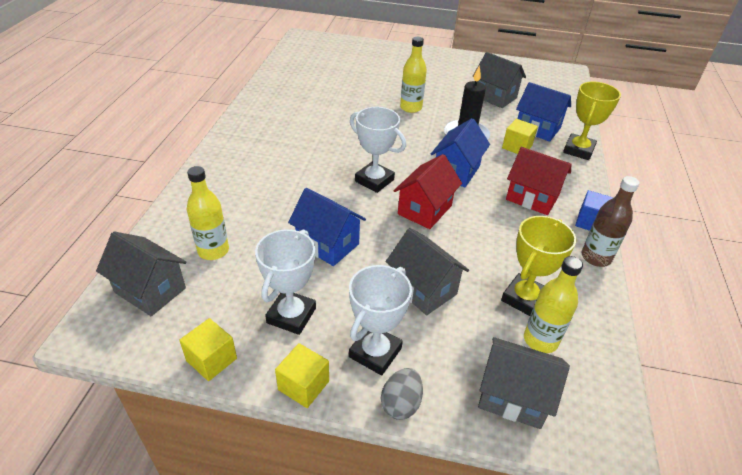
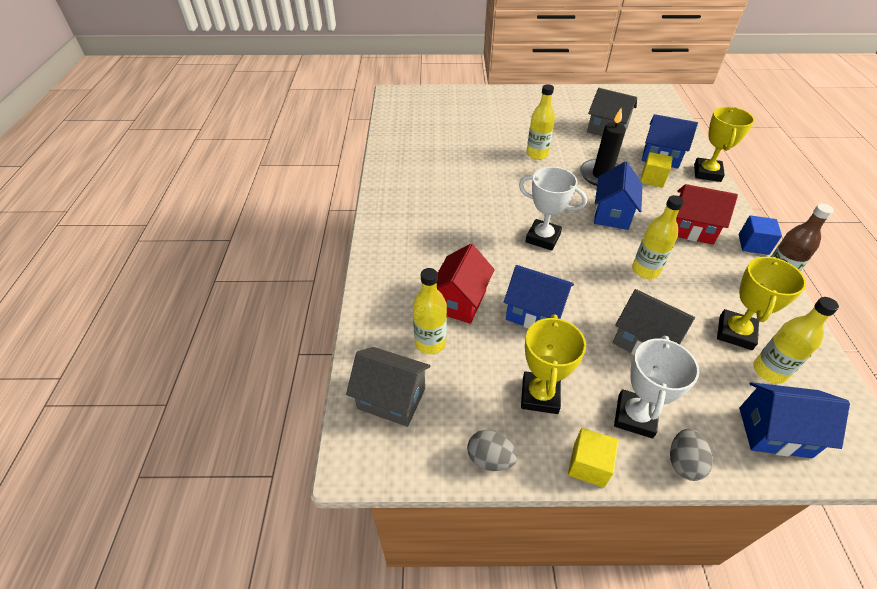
camera: 10 degrees left, 5 degrees up
yellow cube [179,318,237,381] -> grey egg [467,430,518,471]
white trophy [255,229,316,335] -> yellow trophy [521,314,586,414]
red house [394,154,462,229] -> red house moved to [437,244,495,324]
grey house [478,337,570,429] -> blue house [739,382,850,458]
none -> yellow bottle [632,195,684,279]

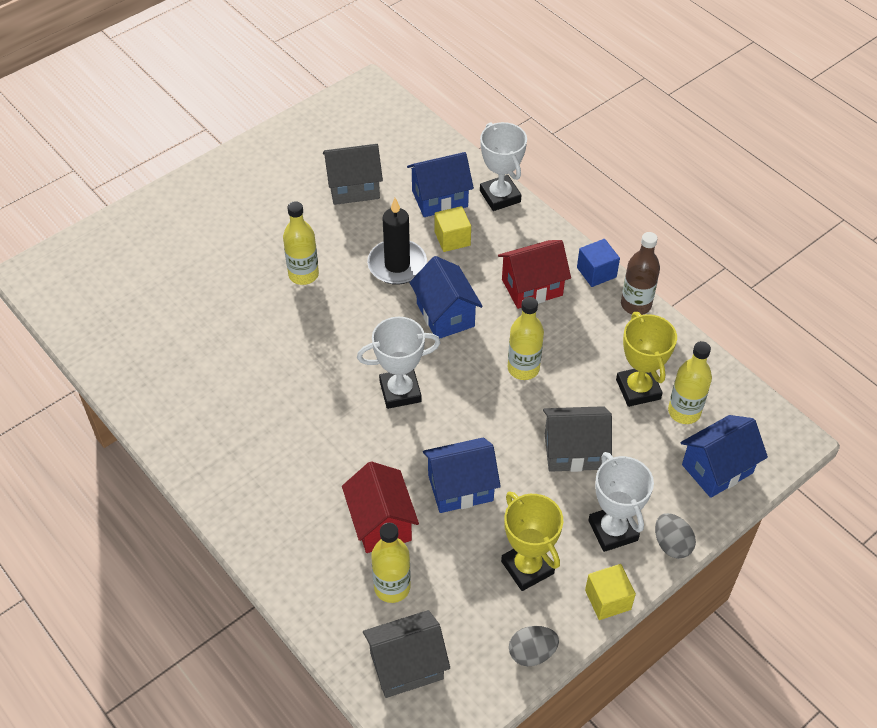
camera: 40 degrees left, 5 degrees up
yellow trophy [694,107,754,182] -> white trophy [480,122,527,211]

